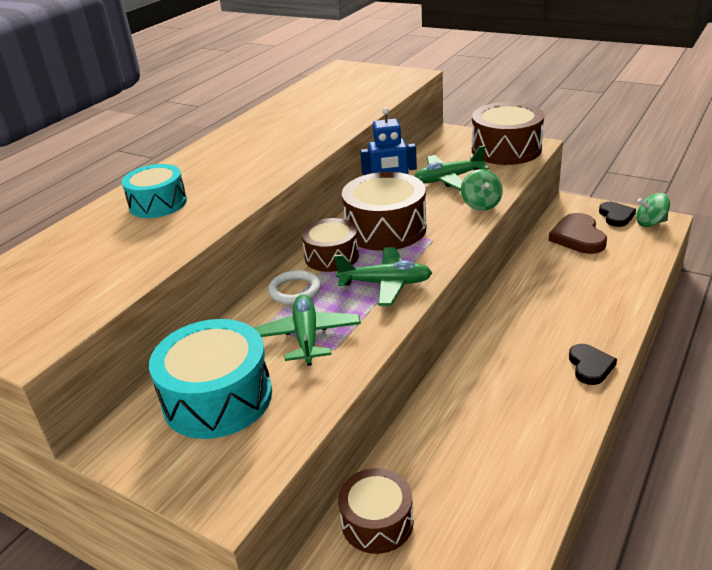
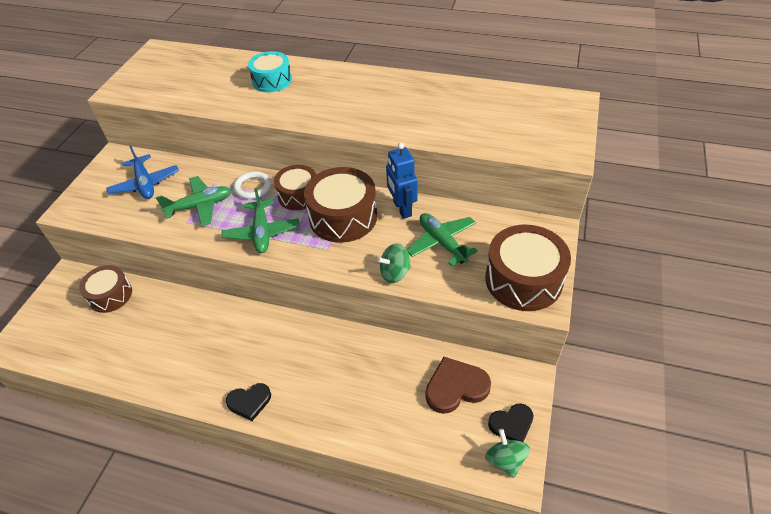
camera: 75 degrees right, 15 degrees up
turquoise drum [149,319,272,439] -> blue plane [107,146,179,199]

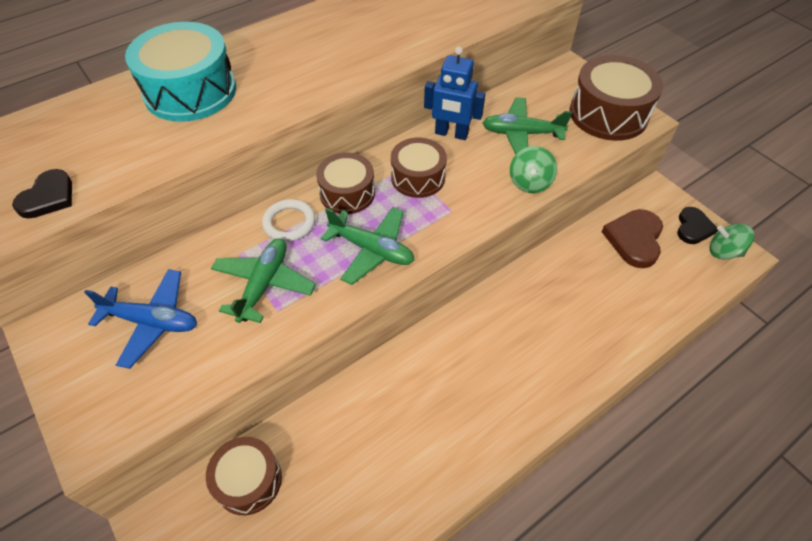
camera: 55 degrees left, 5 degrees up
black heart [226,383,271,421] -> black heart moved to [12,169,72,219]
turquoise drum [248,51,292,92] -> turquoise drum [125,22,236,122], size x1.57
brown drum [304,167,377,243] -> brown drum [391,138,447,198], size x0.64

